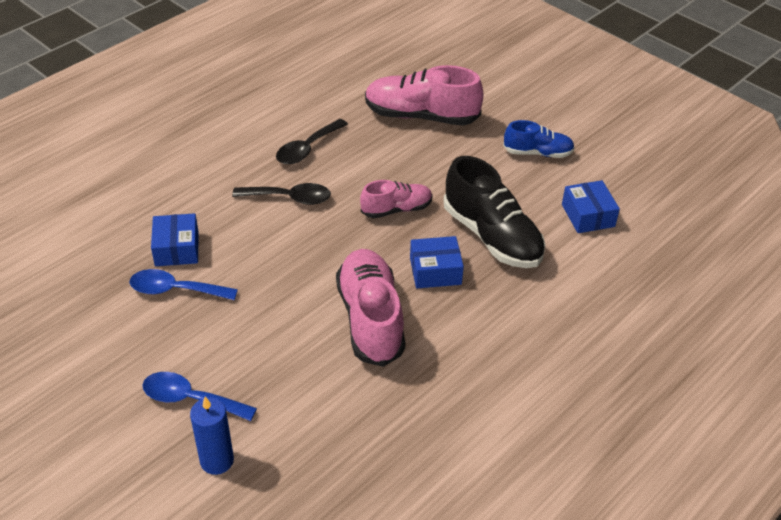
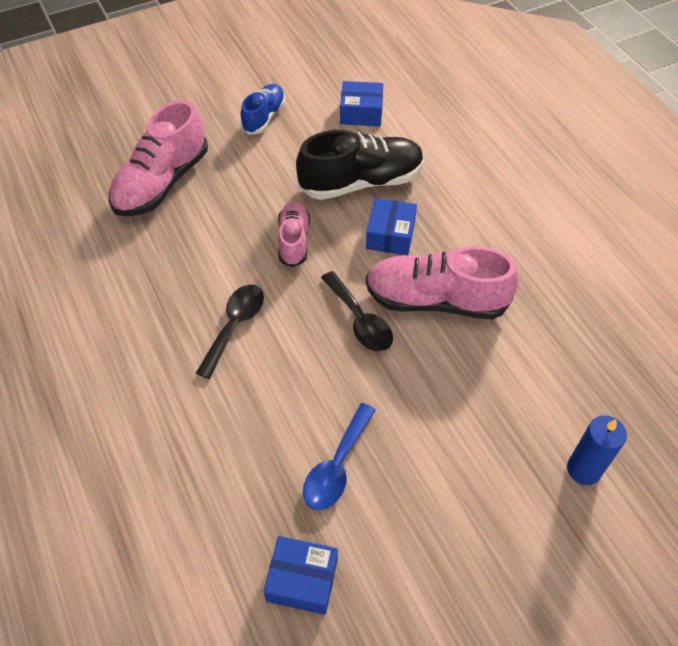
camera: 70 degrees left, 10 degrees up
blue spoon [142,372,257,421] -> none
blue box [151,213,199,266] -> blue box moved to [264,536,338,615]
black spoon [276,119,348,164] -> black spoon moved to [321,271,393,352]

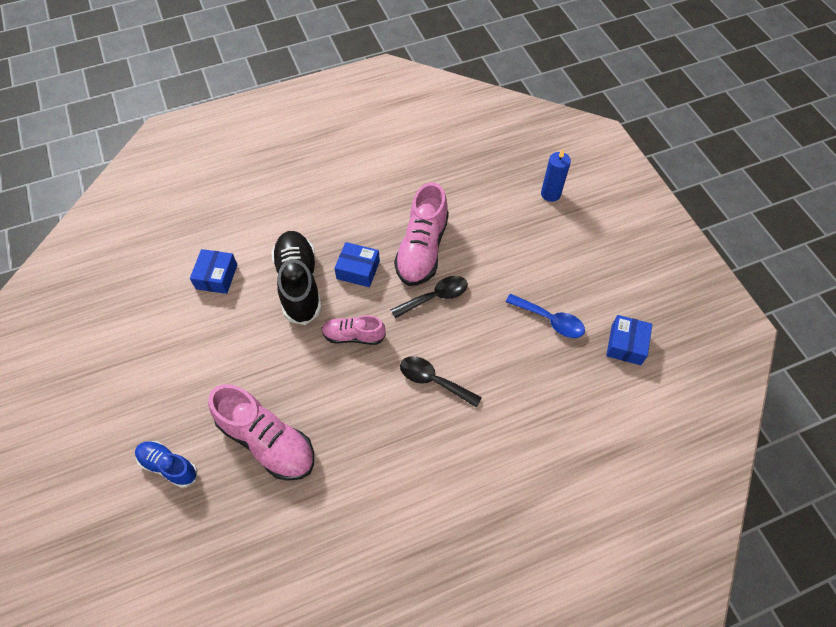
camera: 85 degrees left, 5 degrees up
blue shoe [240,84,285,135] -> blue shoe moved to [135,441,198,488]

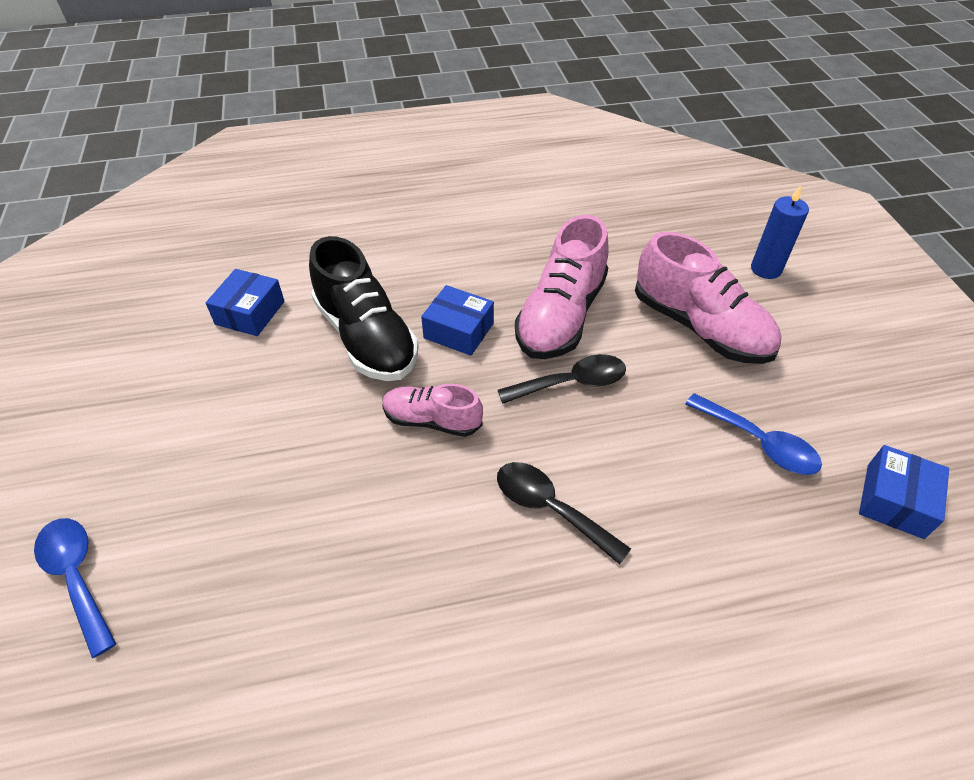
camera: 10 degrees right, 10 degrees down
blue shoe [135,441,198,488] -> blue spoon [34,518,116,658]
pink shoe [208,384,314,481] -> pink shoe moved to [635,232,781,364]
black shoe [271,231,322,325] -> black shoe turned 150 degrees clockwise [309,236,418,381]

